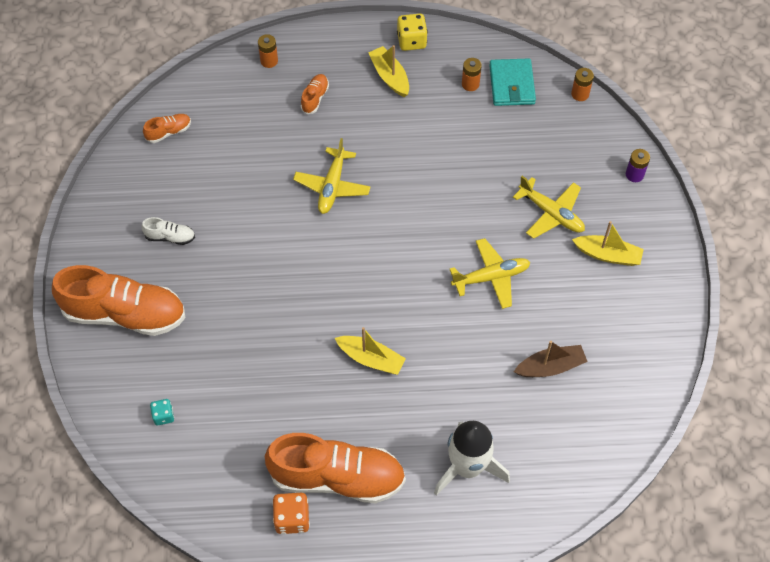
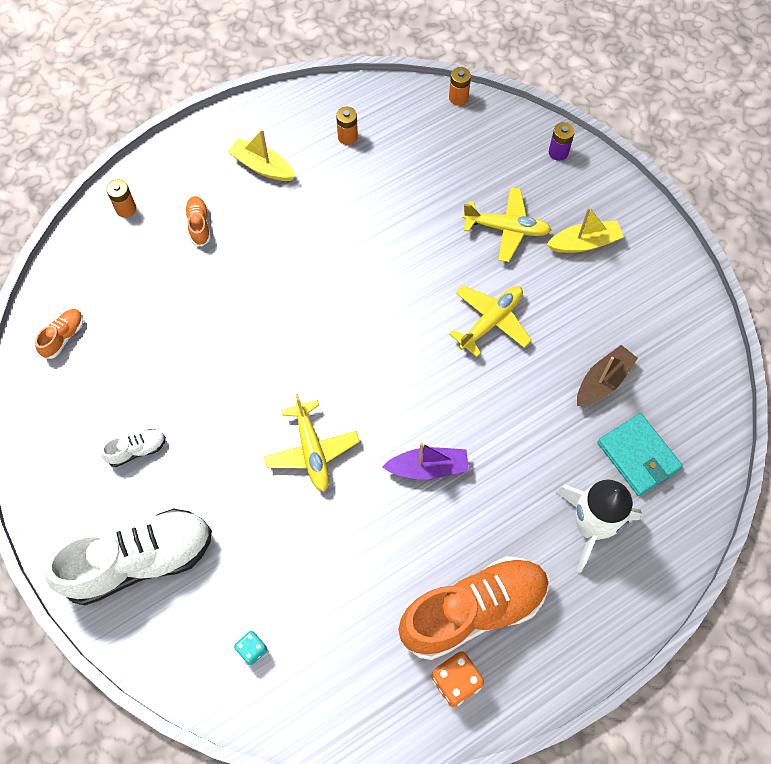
camera: 30 degrees left, 5 degrees up
orange shoe [52,265,185,336] -> white shoe [45,509,212,605]
yellow plane [293,138,371,214] -> yellow plane moved to [264,393,360,492]
yellow boat [335,327,406,375] -> purple boat [382,443,469,479]
yellow dice [397,13,428,51] -> none
turquoise wallet [489,58,536,106] -> turquoise wallet moved to [598,413,683,496]

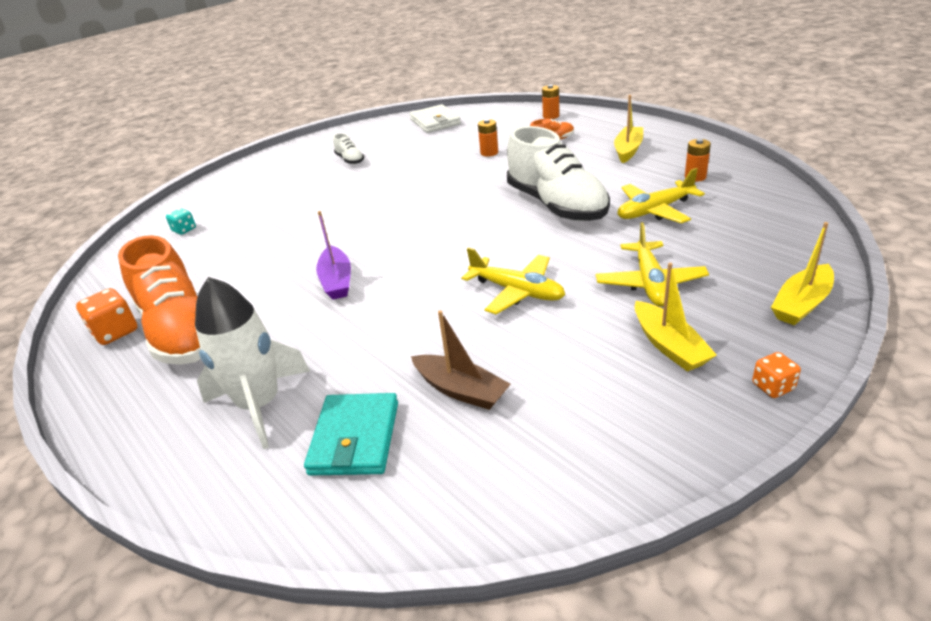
camera: 85 degrees right, 30 degrees down
orange shoe [35,309,83,359] -> white wallet [410,104,461,133]
white shoe [45,509,212,605] -> white shoe moved to [507,126,610,221]
yellow plane [264,393,360,492] -> yellow plane moved to [618,168,705,223]
orange battery [449,67,471,106] -> orange battery moved to [478,119,498,157]
purple battery [549,122,575,161] -> yellow boat [771,222,834,325]
turquoise wallet [598,413,683,496] -> turquoise wallet turned 45 degrees counterclockwise [304,393,398,476]
none -> orange dice [752,352,801,398]

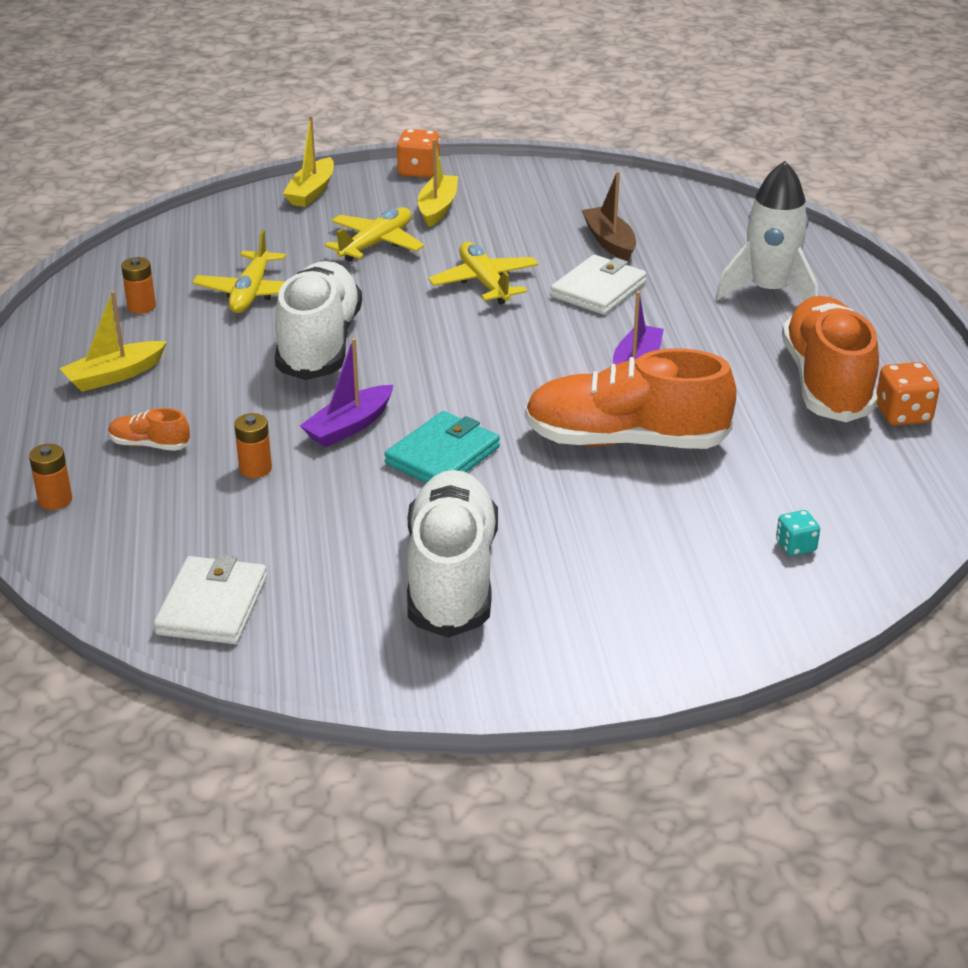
camera: 150 degrees left, 0 degrees up
turquoise wallet [304,393,398,476] -> turquoise wallet moved to [385,411,500,483]
white shoe [333,133,364,164] -> white shoe [407,470,498,638], size x2.38
yellow plane [618,168,705,223] -> yellow plane turned 90 degrees clockwise [192,230,286,313]
orange dice [752,352,801,398] -> orange dice [397,129,440,178], size x1.61
yellow boat [771,222,834,325] -> yellow boat turned 120 degrees clockwise [283,116,334,207]
none -> purple boat [300,338,393,447]
none -> orange shoe [525,348,737,449]
none -> white wallet [551,255,647,315]

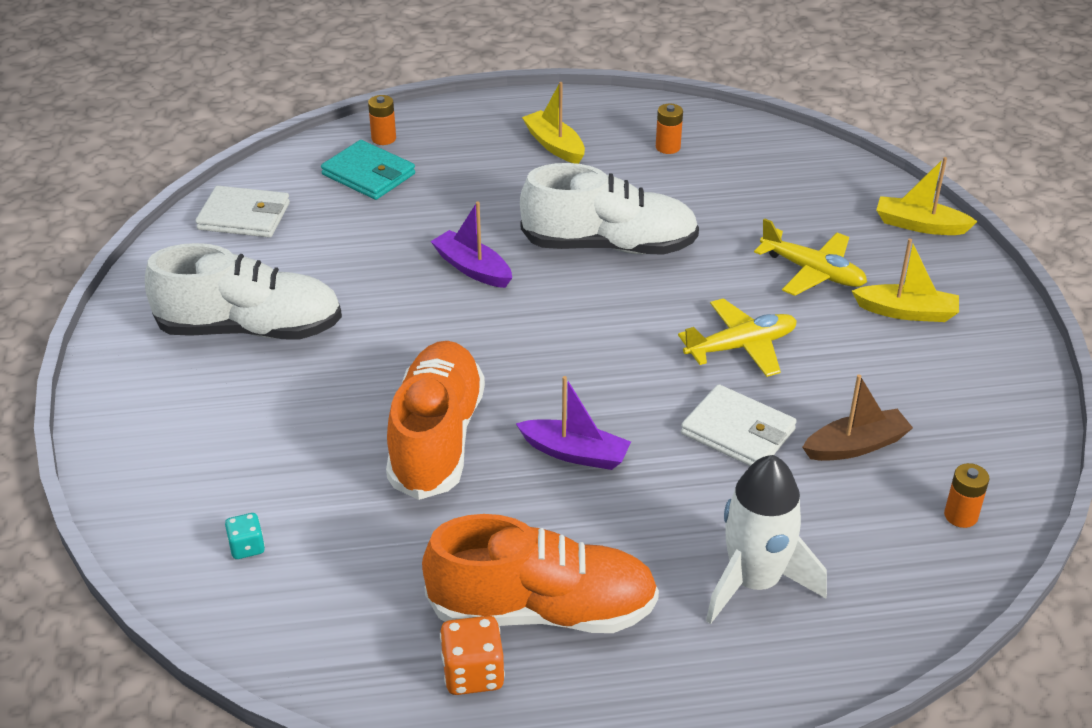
camera: 90 degrees right, 5 degrees up
orange shoe [108,408,190,451] -> none
yellow plane [192,230,286,313] -> none
orange battery [234,413,272,478] -> orange battery moved to [944,463,989,528]
turquoise wallet [385,411,500,483] -> turquoise wallet moved to [321,140,415,200]
orange dice [397,129,440,178] -> none

